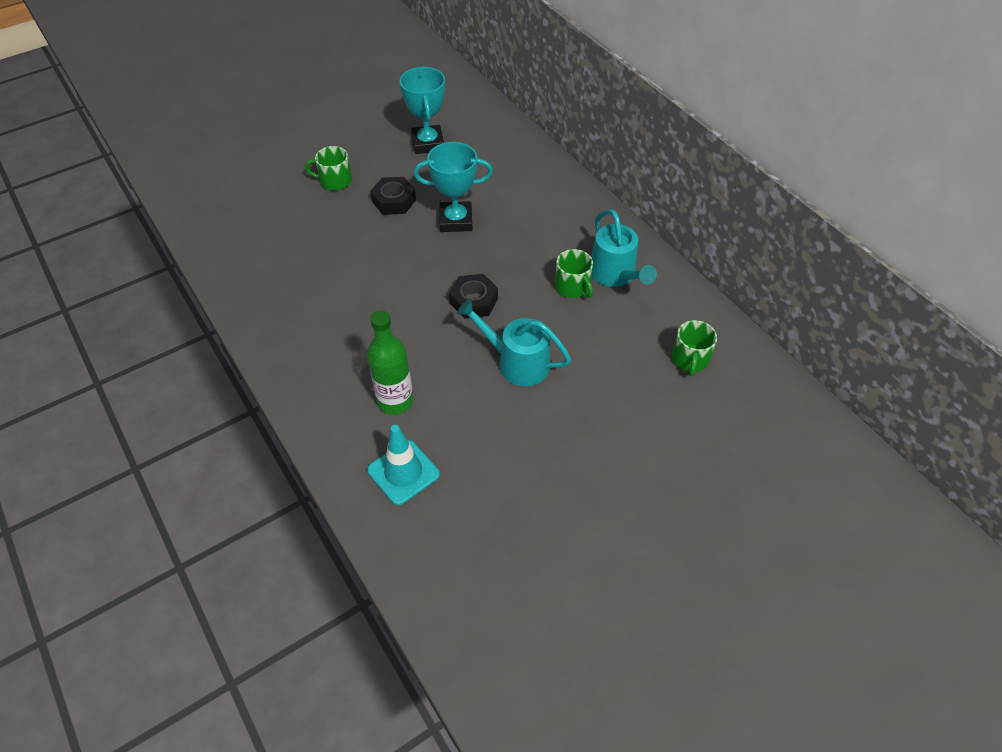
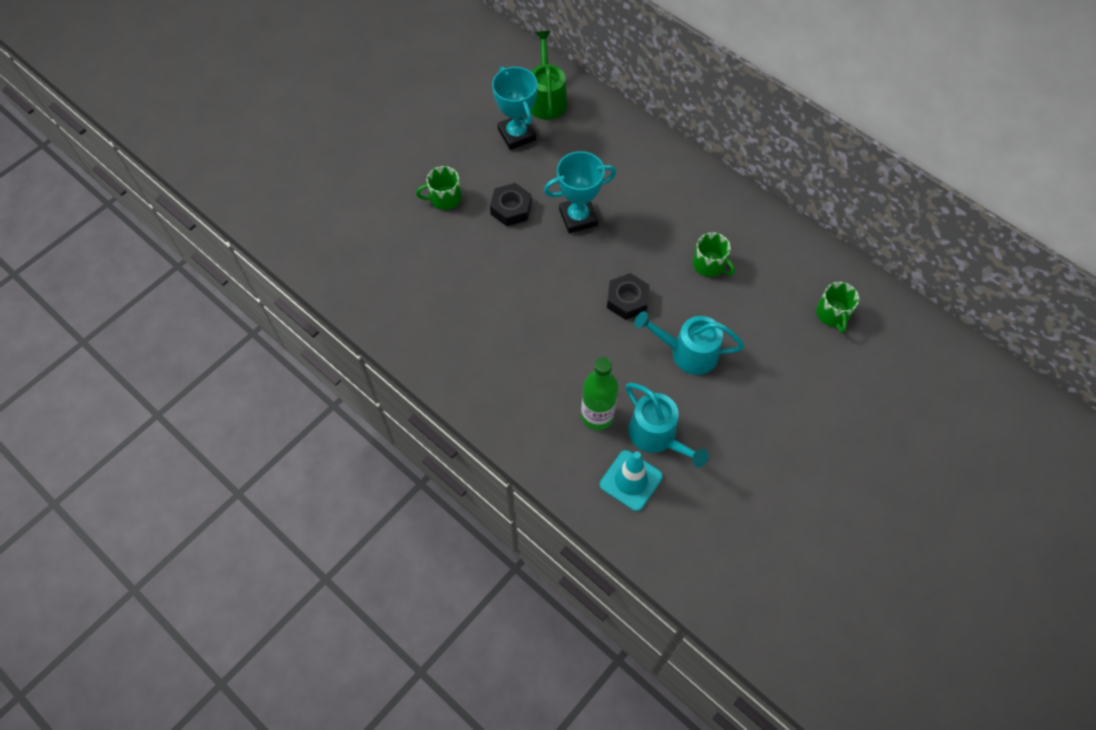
camera: 15 degrees left, 10 degrees up
turquoise watering can [591,209,657,287] -> turquoise watering can moved to [626,383,709,468]
none -> green watering can [530,31,567,120]

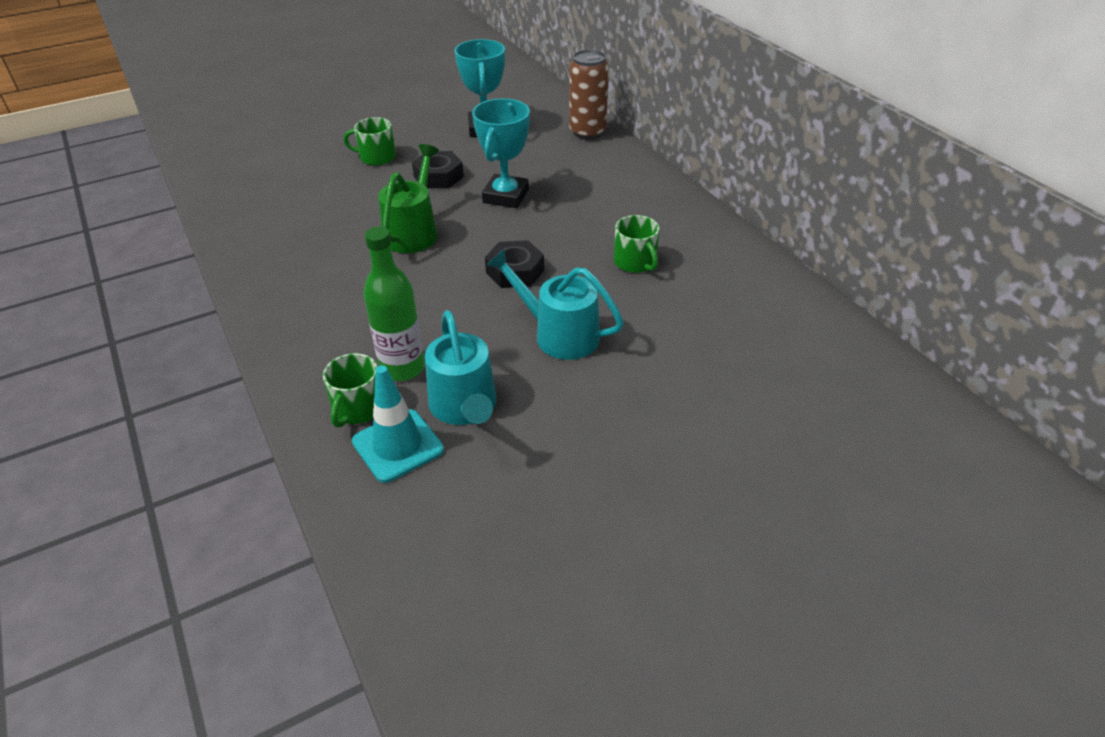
camera: 20 degrees right, 20 degrees down
green watering can [530,31,567,120] -> green watering can moved to [378,144,439,253]
turquoise trophy [544,151,616,234] -> turquoise trophy turned 75 degrees counterclockwise [472,98,530,208]
green mug [816,282,859,333] -> green mug moved to [323,353,377,427]
none -> brown can [569,50,609,140]

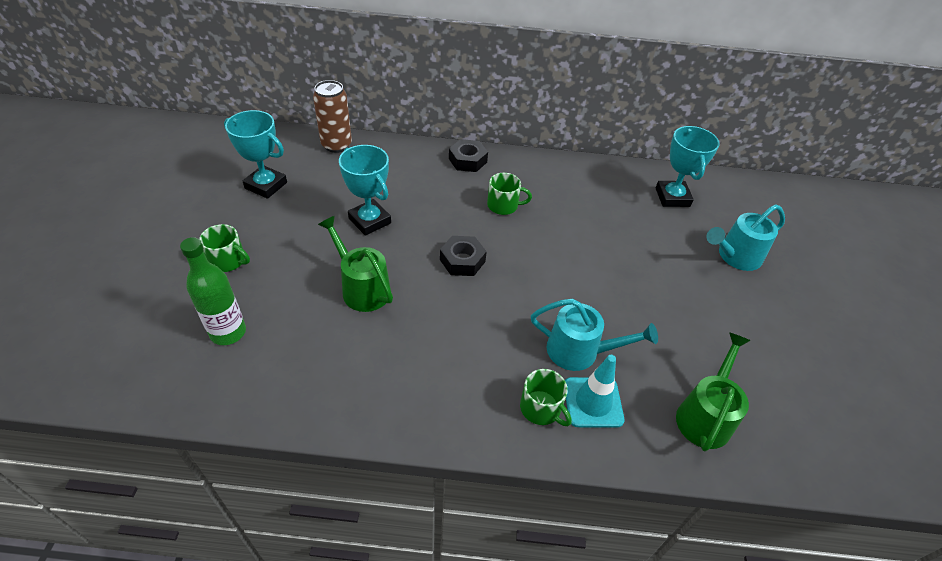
camera: 60 degrees left, 5 degrees up
green mug [343,117,396,166] -> green mug turned 105 degrees counterclockwise [199,224,250,272]
green bottle [364,226,425,381] -> green bottle moved to [180,237,246,345]
black nut [412,151,464,188] -> black nut moved to [449,139,488,172]
turquoise watering can [487,249,624,360] -> turquoise watering can moved to [706,204,785,271]
none -> turquoise trophy [656,126,719,207]
none -> green watering can [676,332,751,451]

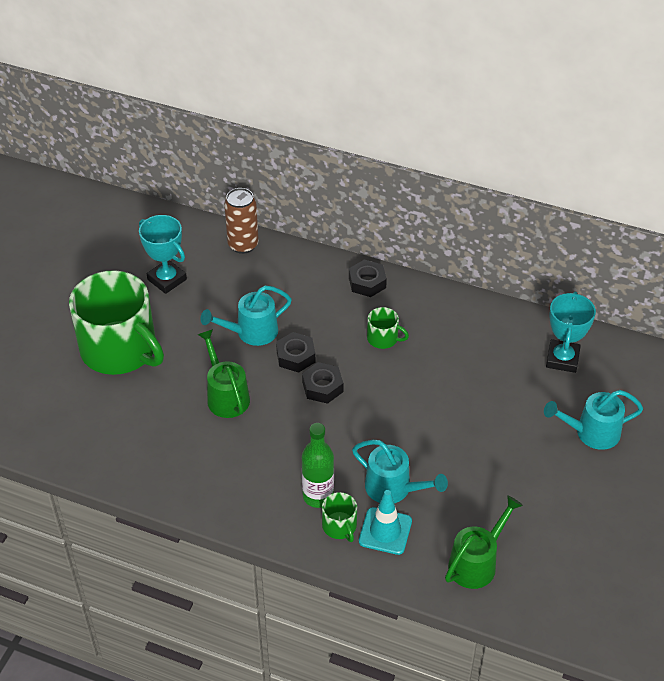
camera: 20 degrees right, 0 degrees up
green bottle [180,237,246,345] -> green bottle moved to [302,423,334,508]
green mug [199,224,250,272] -> green mug [69,270,164,375], size x2.45
turquoise trophy [339,145,391,236] -> turquoise watering can [200,285,292,346]
none -> black nut [276,332,315,373]

